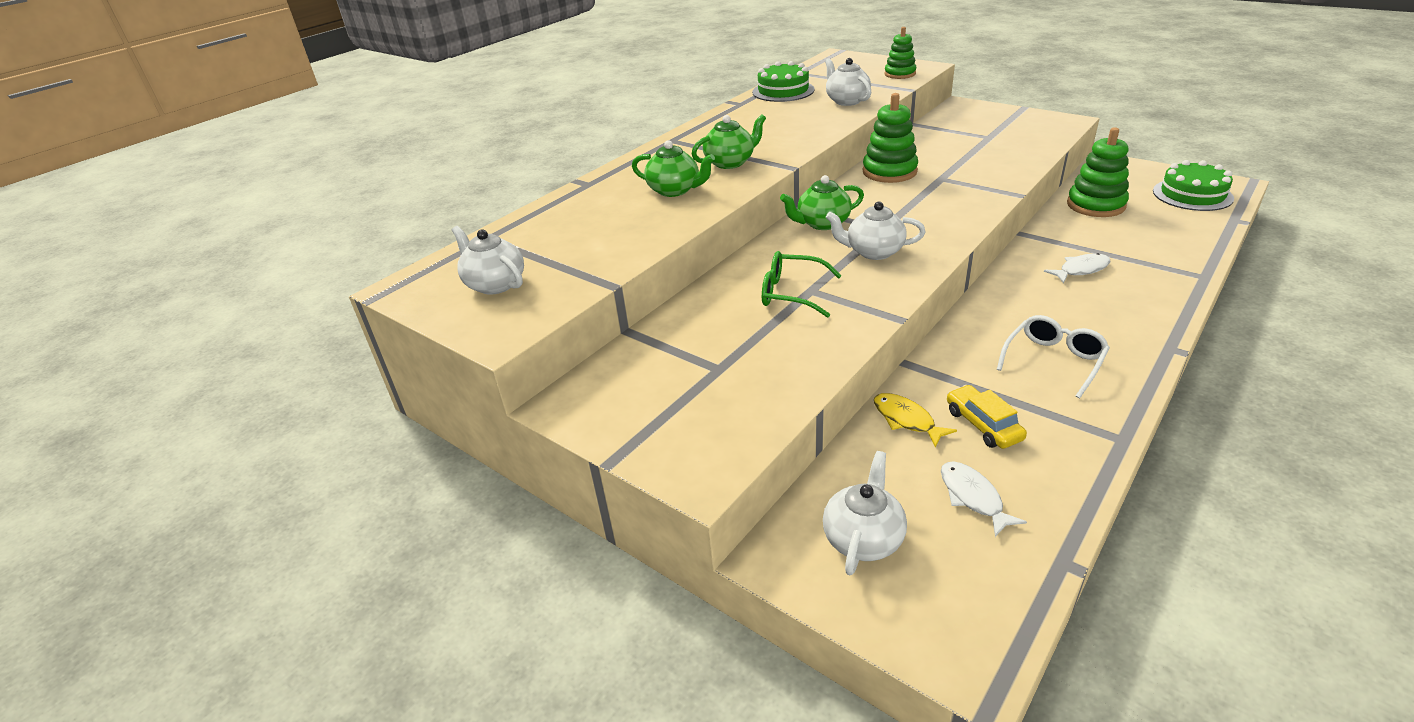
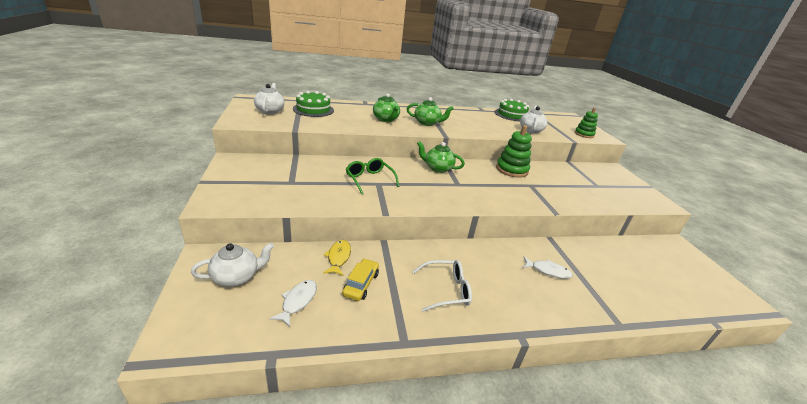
camera: 35 degrees right, 5 degrees down
white teapot [826,202,926,260] -> none
green stacking toy [1067,127,1129,217] -> none
green cake [1153,160,1234,211] -> green cake moved to [293,91,334,117]

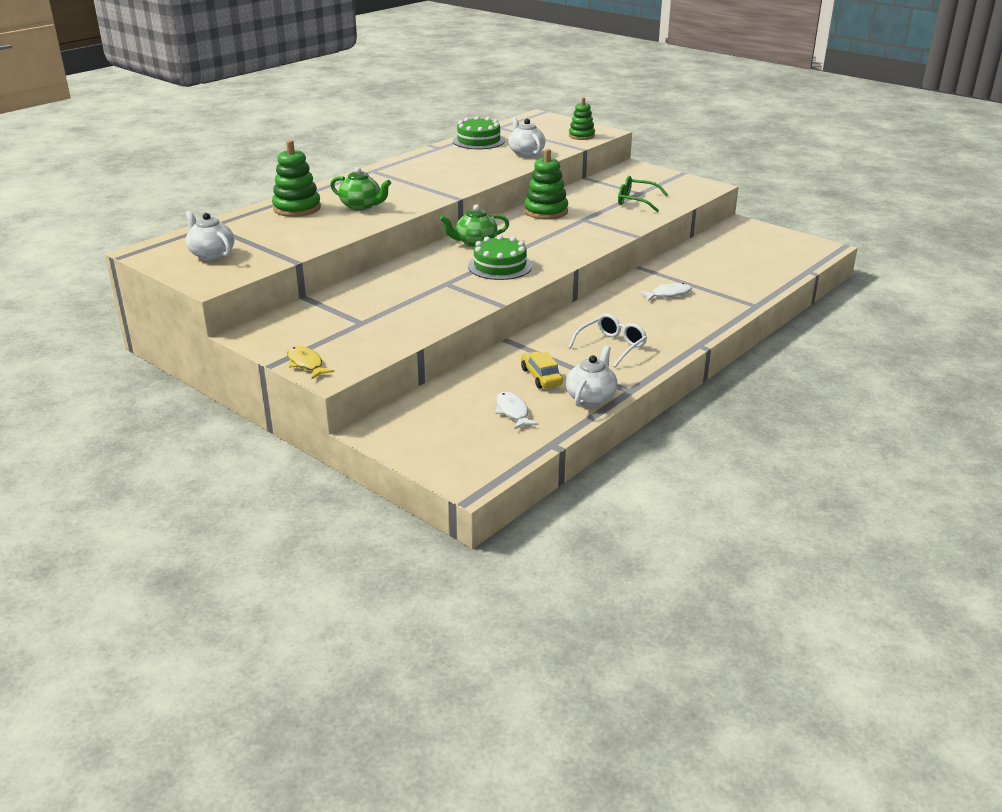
camera: 35 degrees left, 0 degrees up
white teapot [191,243,274,287] -> white teapot moved to [566,345,617,407]
green cake [293,91,334,117] -> green cake moved to [468,235,532,280]
yellow fish [323,240,351,276] -> yellow fish moved to [287,346,335,379]
green glasses [346,158,399,194] -> green glasses moved to [618,176,668,212]
green teapot [407,97,454,126] -> none
none -> green stacking toy [272,140,321,217]

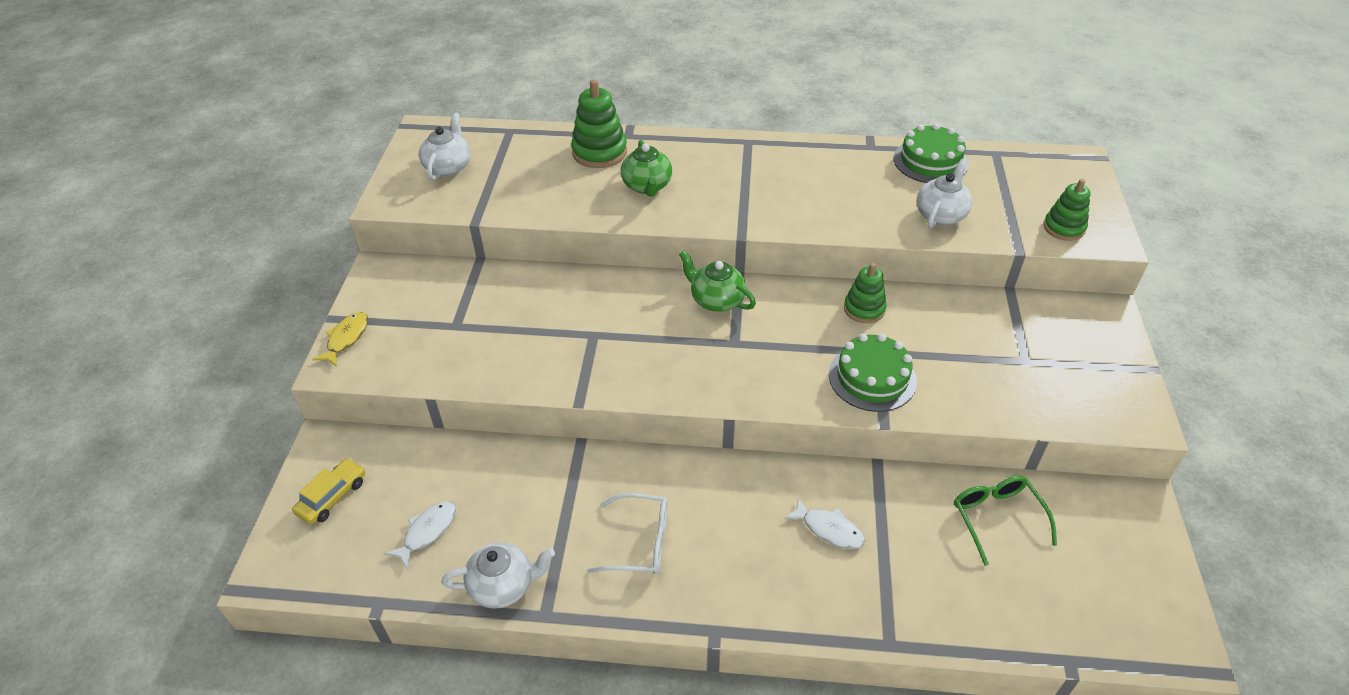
camera: 55 degrees right, 15 degrees up
green cake [468,235,532,280] -> green cake moved to [829,333,917,412]
yellow car [521,351,563,389] -> yellow car moved to [292,458,365,524]
green stacking toy [524,149,568,220] -> green stacking toy [844,263,887,323], size x0.66
green glasses [618,176,668,212] -> green glasses moved to [954,476,1057,566]

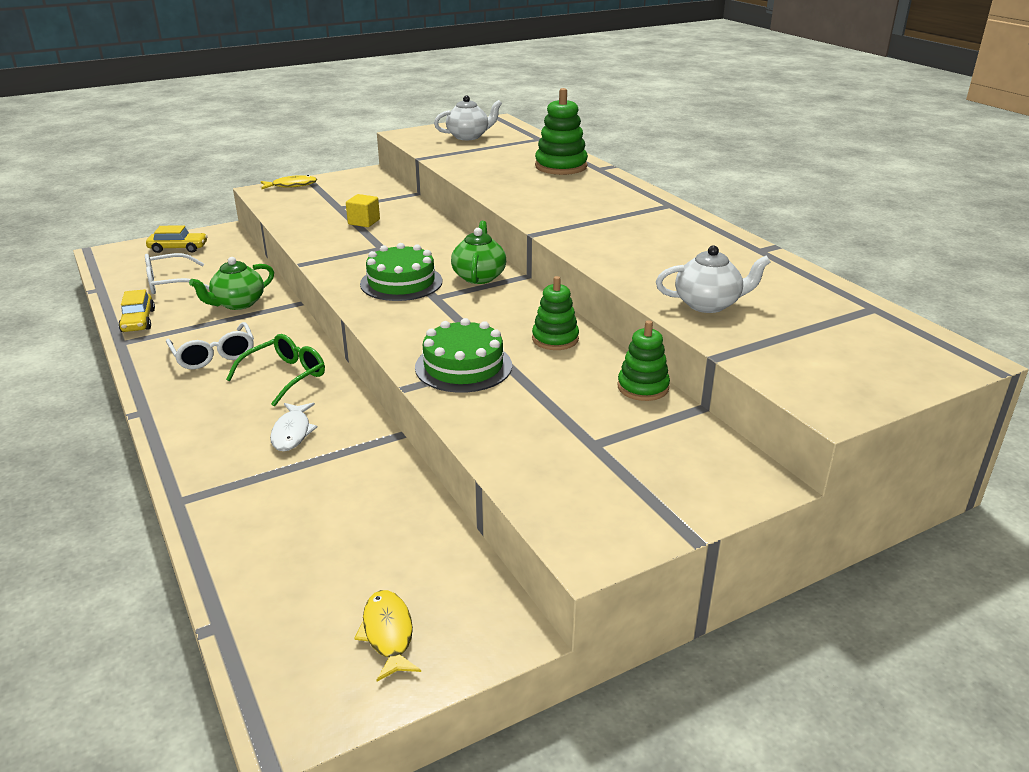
camera: 55 degrees right, 15 degrees down
white fish [385,501,456,569] -> white glasses [145,253,209,294]
white teapot [441,542,555,609] -> yellow car [118,289,155,332]
green teapot [621,140,672,197] -> green teapot moved to [189,257,274,310]
green cake [894,123,969,183] -> green cake moved to [360,243,442,301]
green glasses [954,476,1057,566] -> green glasses moved to [226,334,325,407]
green stacking toy [1043,179,1091,241] -> green stacking toy moved to [618,320,670,401]
none -> yellow cube [346,194,380,227]
none -> yellow fish [354,590,421,682]

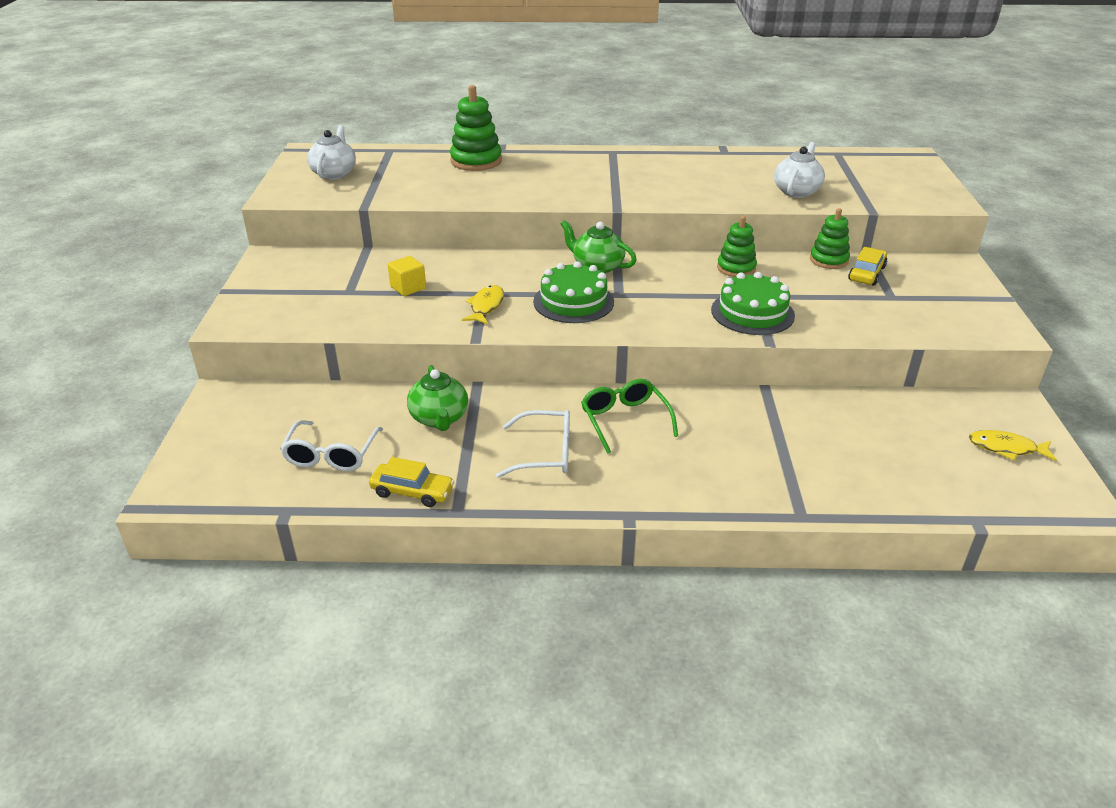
camera: 60 degrees left, 5 degrees up
yellow car [146,225,207,253] -> yellow car moved to [848,247,887,286]
yellow fish [261,175,317,189] -> yellow fish moved to [462,285,504,324]
white fish [270,403,318,451] -> none

